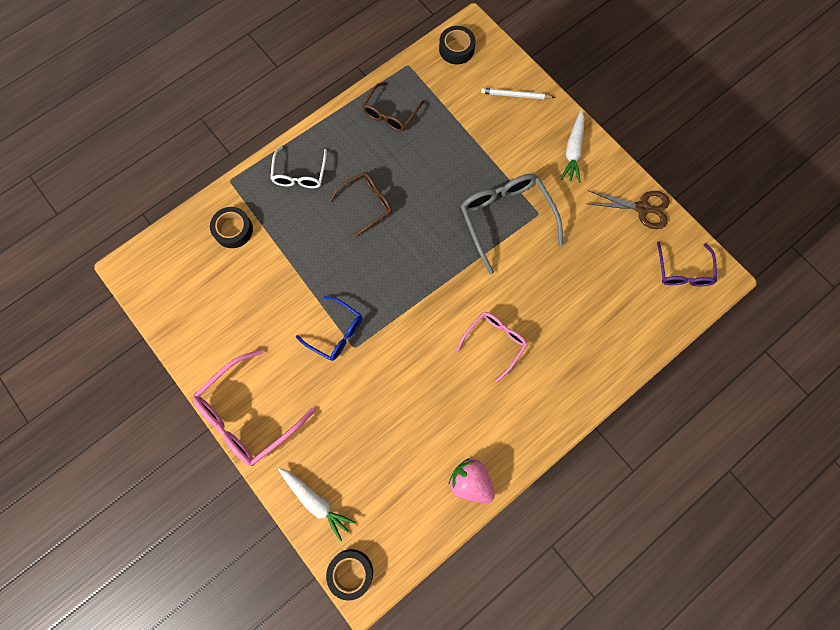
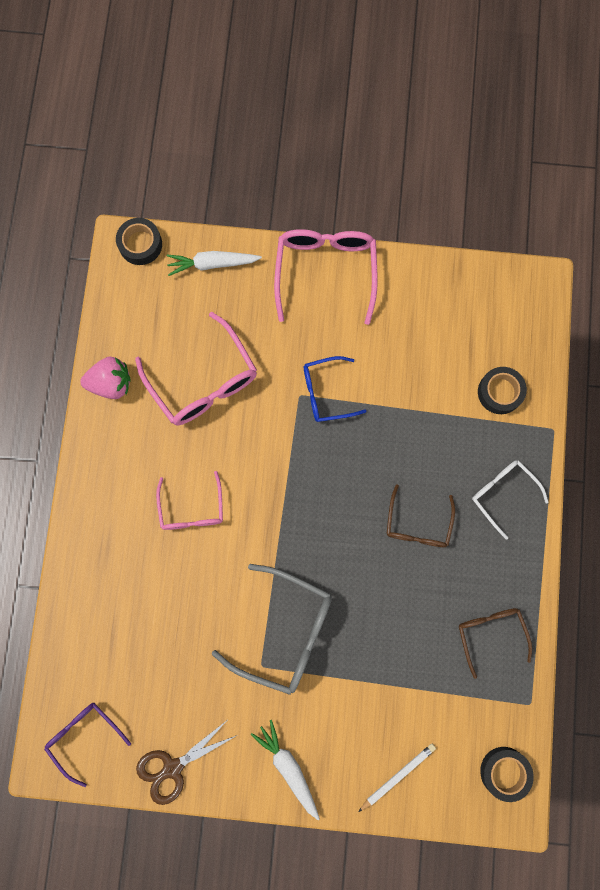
camera: 135 degrees right, 5 degrees up
none -> pink glasses [135,312,257,425]

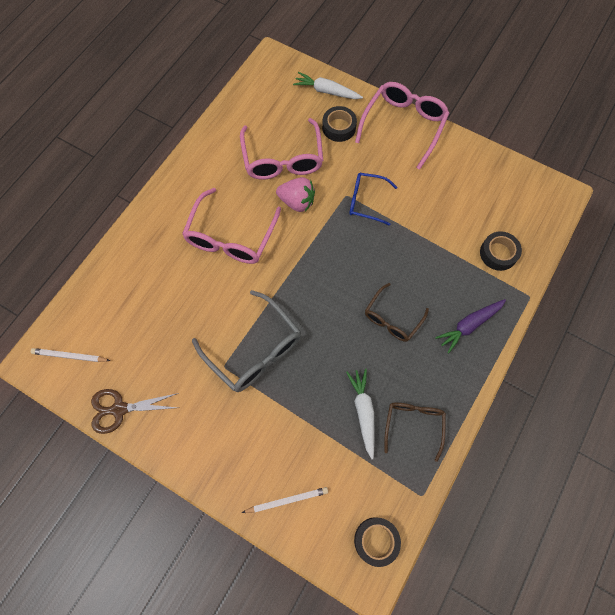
camera: 25 degrees right, 10 degrees down
purple glasses [44,703,131,787] -> white pencil [31,348,110,362]
pink strawberry [80,357,131,399] -> pink strawberry moved to [276,177,315,212]
black tape [116,218,162,265] -> black tape moved to [322,106,357,142]
pink glasses [156,471,223,530] -> pink glasses [182,188,281,264], size x1.63
white carrot [251,720,320,820] -> white carrot moved to [346,369,375,459]
white glasses [472,460,549,539] -> purple carrot [435,299,506,354]

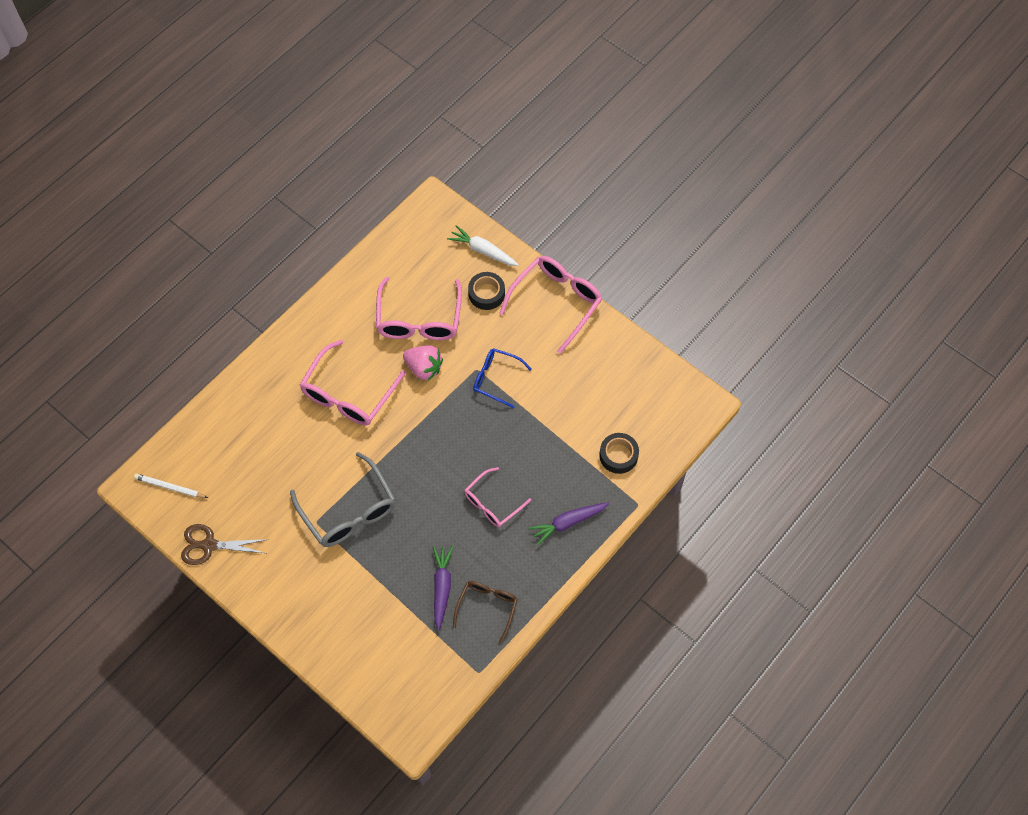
camera: 10 degrees right, 5 degrees down
white pencil [242,487,328,513] -> none
white carrot [346,369,375,459] -> purple carrot [433,546,453,630]
black tape [354,517,401,567] -> none
brown glasses [365,283,429,342] -> pink glasses [464,467,531,527]

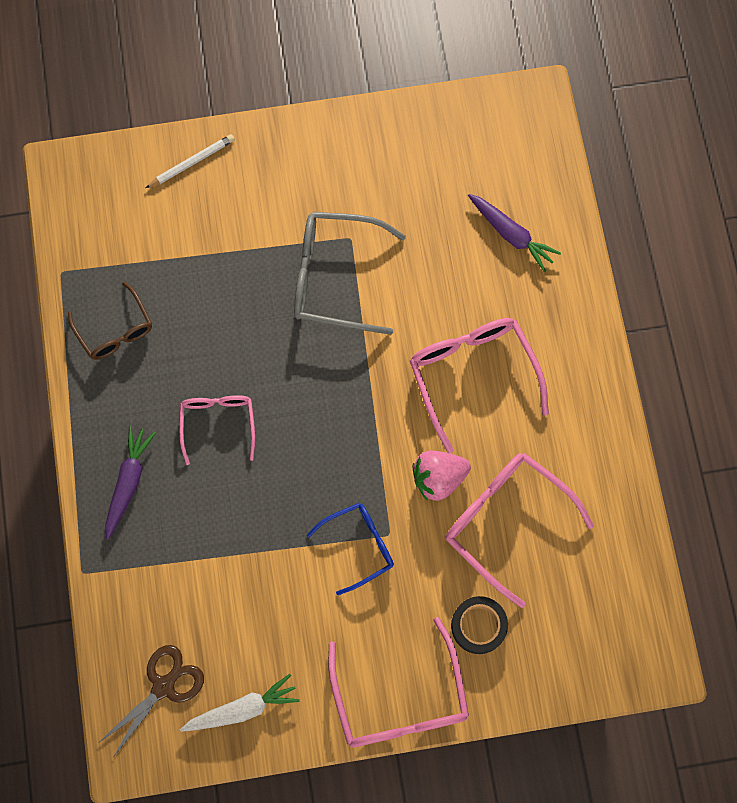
camera: 130 degrees right, 10 degrees up
white pencil [134,473,208,498] -> white pencil moved to [146,134,235,188]
brown scissors [181,524,269,565] -> brown scissors moved to [98,645,204,756]
purple carrot [433,546,453,630] -> purple carrot moved to [468,194,561,272]
white carrot [447,225,519,266] -> white carrot moved to [180,674,300,732]
black tape [599,433,639,474] -> none

